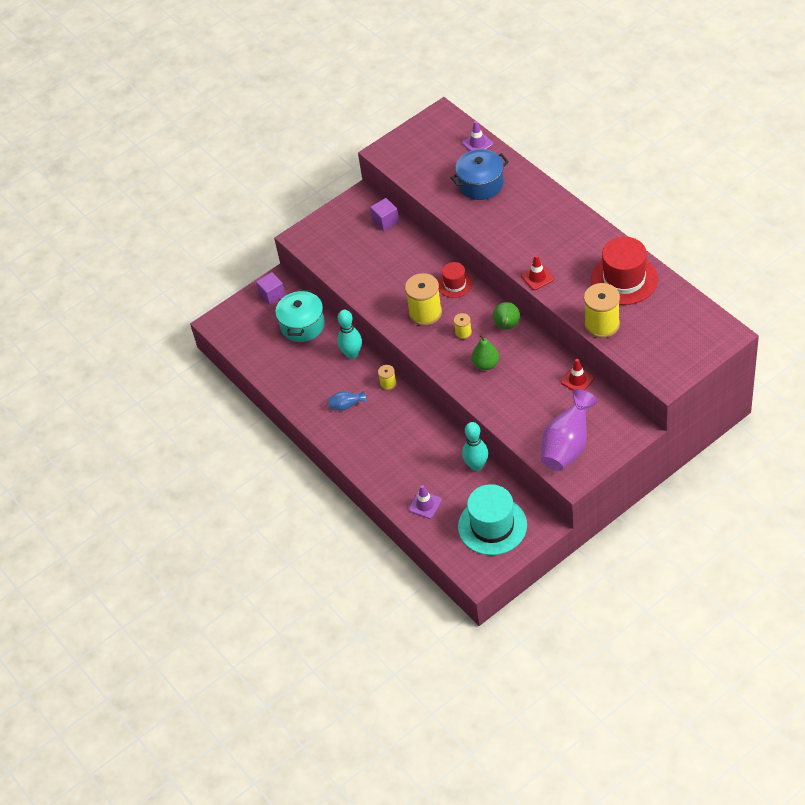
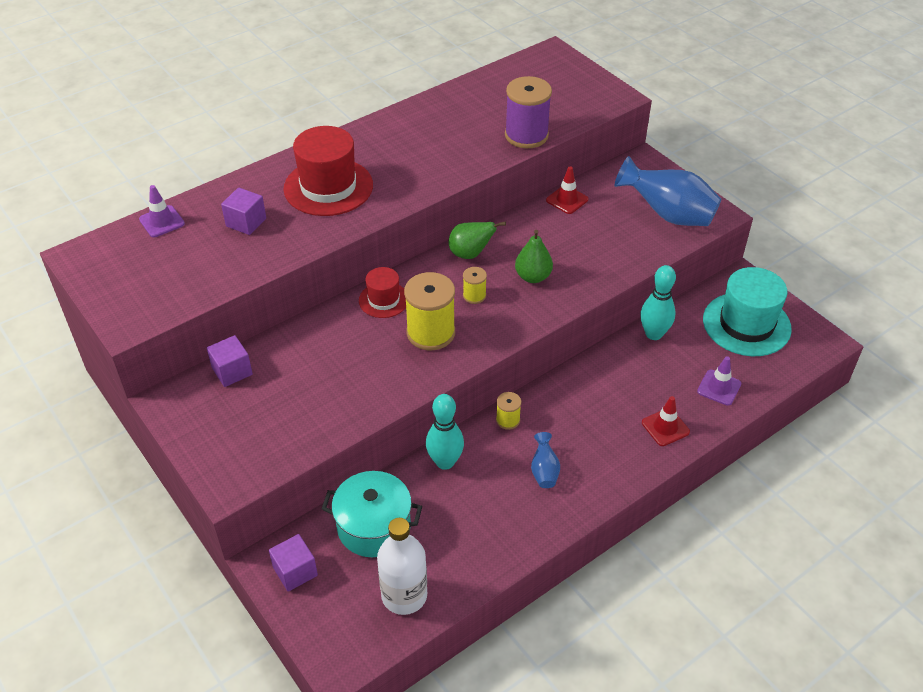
camera: 95 degrees left, 5 degrees down
blue pot [451,149,509,200] -> purple cube [221,187,266,235]
red traffic cone [521,255,554,290] -> red traffic cone moved to [642,396,690,446]
purple vase [541,389,597,471] -> blue vase [615,156,721,226]
yellow spool [584,283,620,338] -> purple spool [505,76,552,148]
red hat [591,237,658,305] -> red hat moved to [284,126,373,216]
none -> white bottle [377,518,427,615]

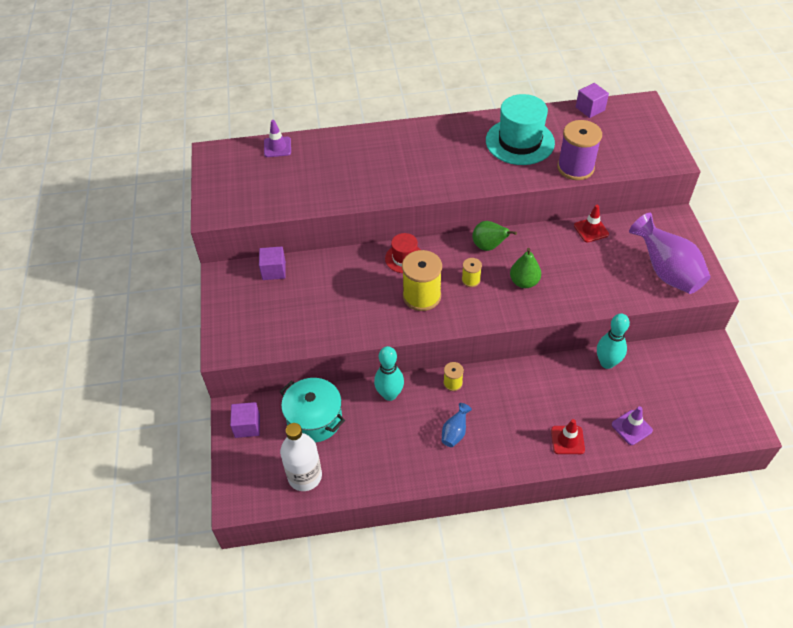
camera: 30 degrees right, 5 degrees up
purple cube [221,187,266,235] -> purple cube moved to [576,83,609,118]
red hat [284,126,373,216] -> none
blue vase [615,156,721,226] -> purple vase [629,213,711,294]
turquoise hat [703,267,792,356] -> turquoise hat moved to [486,94,555,165]

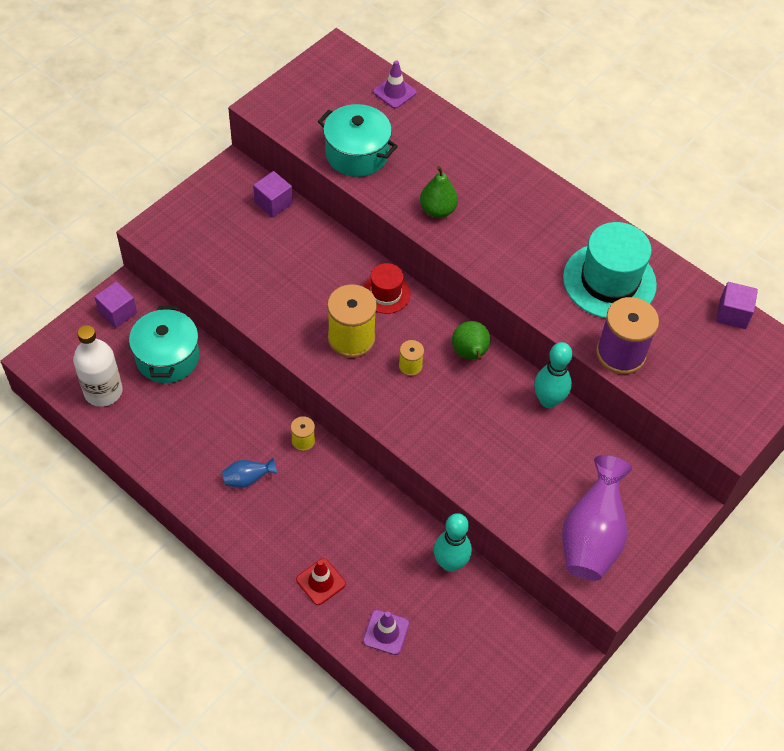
camera: 45 degrees right, 5 degrees up
turquoise bowling pin [374,346,404,401] -> turquoise bowling pin moved to [534,342,573,408]
green pear [510,248,541,288] -> green pear moved to [420,166,458,218]
red traffic cone [574,205,609,243] -> none
none -> turquoise pot [318,104,398,177]

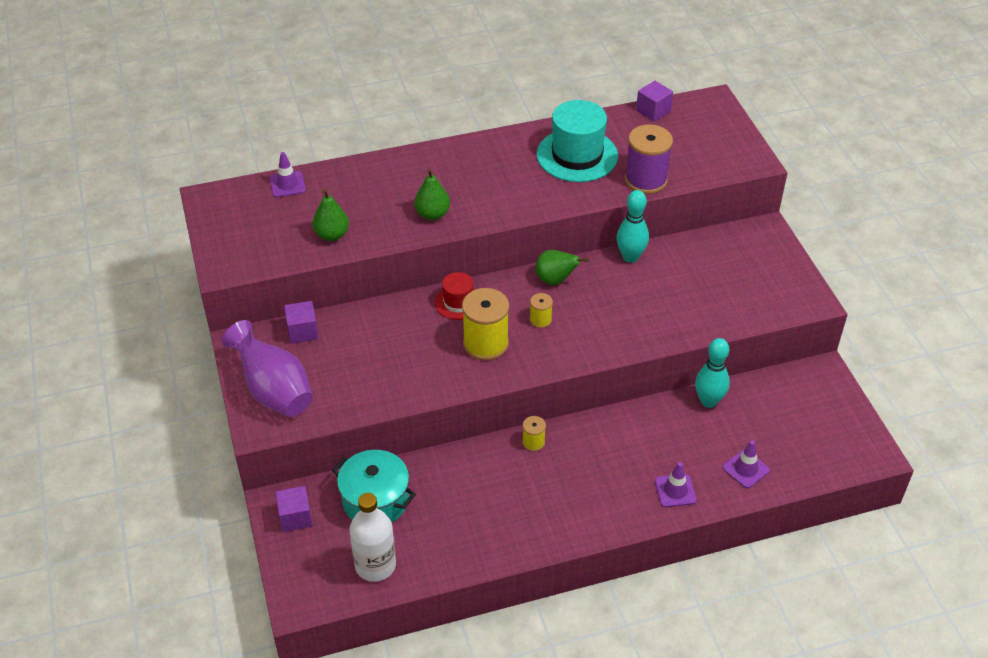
camera: 55 degrees left, 10 degrees down
blue vase [222,458,277,488] -> none
red traffic cone [296,558,346,605] -> purple traffic cone [655,462,697,507]
turquoise pot [318,104,398,177] -> green pear [312,189,349,241]
purple vase [562,455,632,581] -> purple vase moved to [222,320,313,417]

